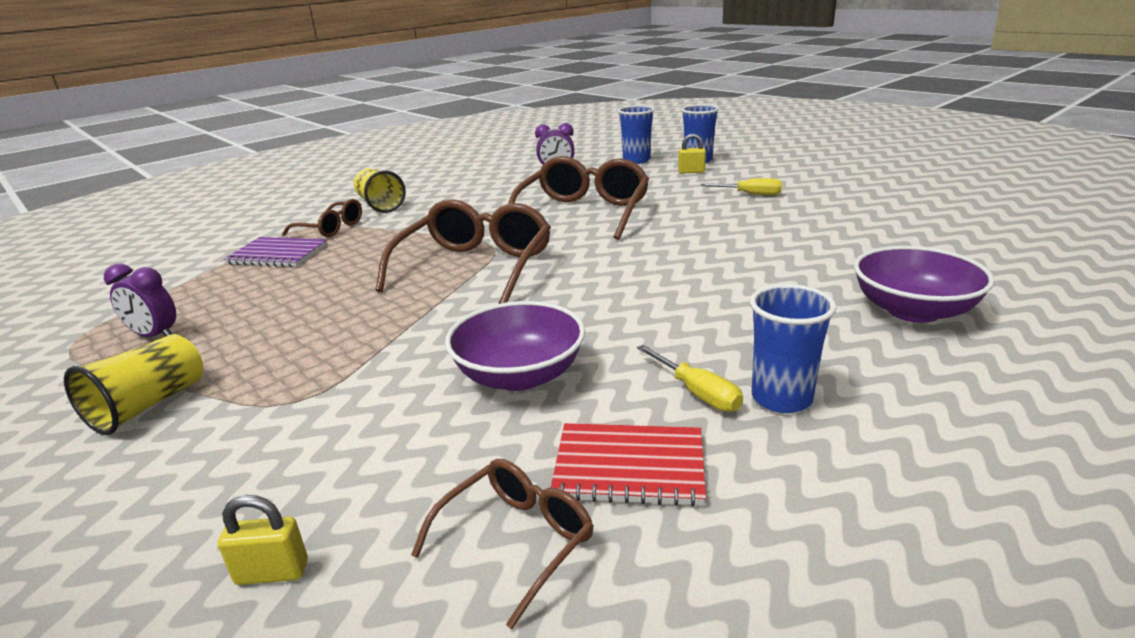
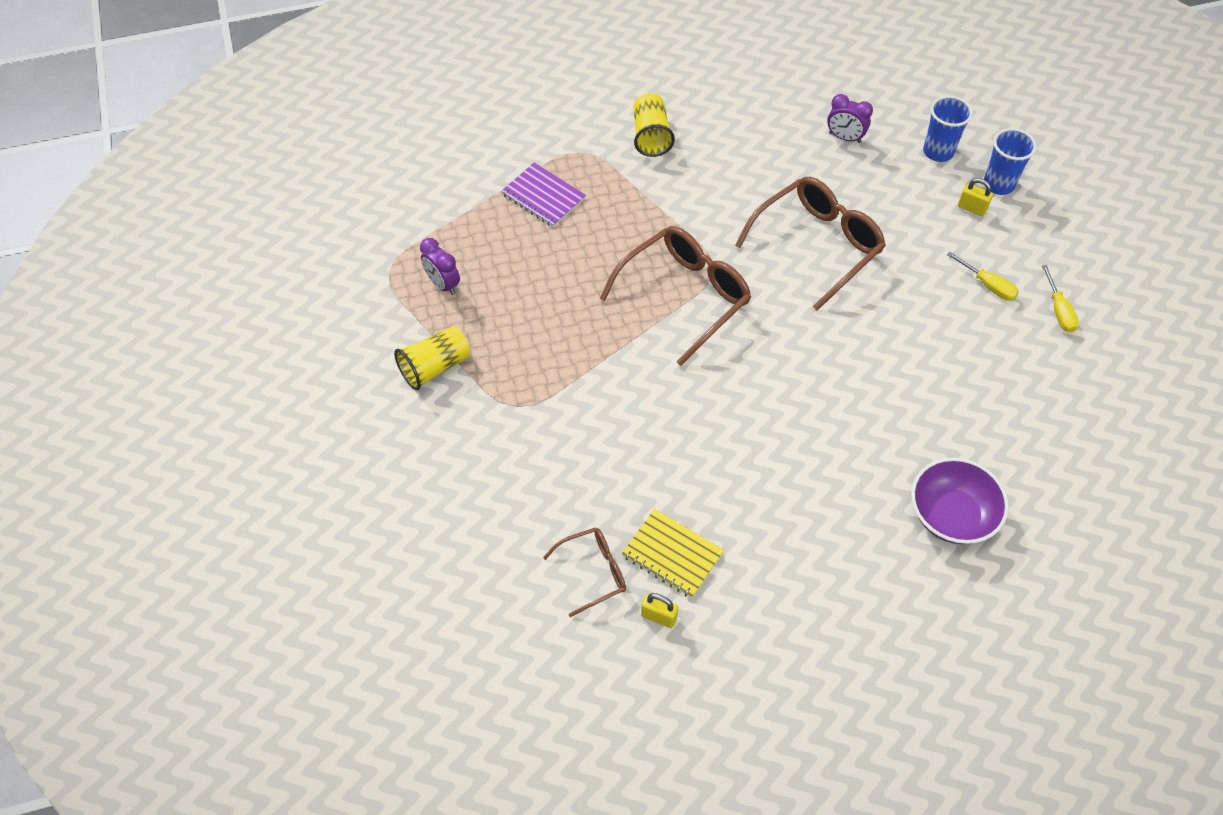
camera: 25 degrees right, 30 degrees up
yellow padlock [218,495,308,585] -> yellow padlock moved to [641,593,678,628]
brown glasses [282,199,362,237] -> none
purple bowl [445,301,585,391] -> none
red notebook [551,423,706,507] -> yellow notebook [622,509,724,598]
yellow screwdriver [637,345,743,412] -> yellow screwdriver moved to [1042,265,1079,333]
blue cup [750,284,837,413] -> none

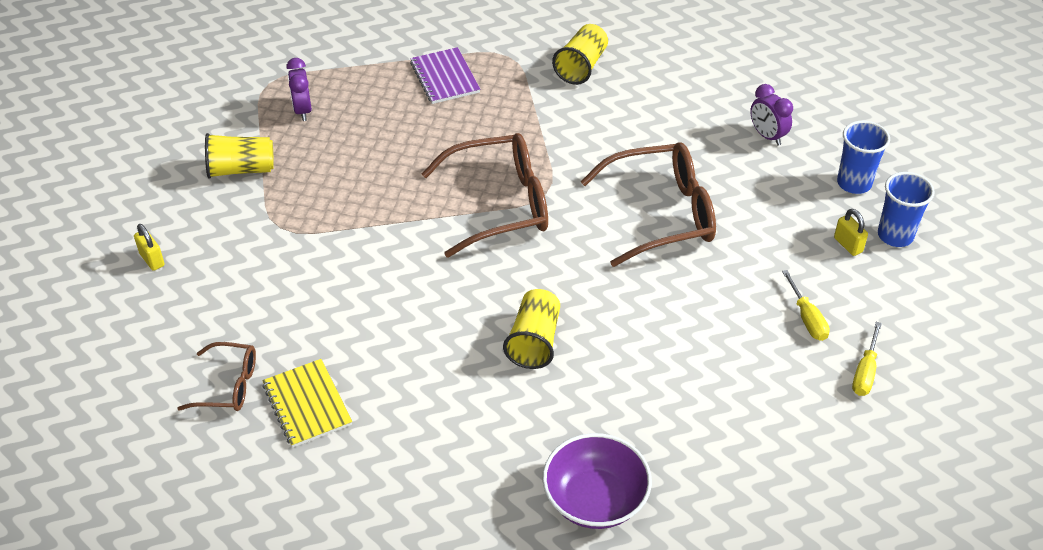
camera: 30 degrees right, 10 degrees down
yellow padlock [641,593,678,628] -> yellow padlock moved to [134,224,165,271]
none -> yellow cup [503,289,560,369]

